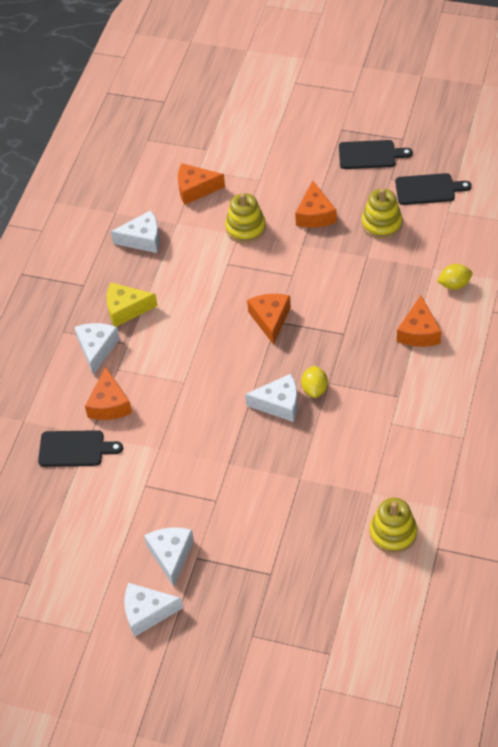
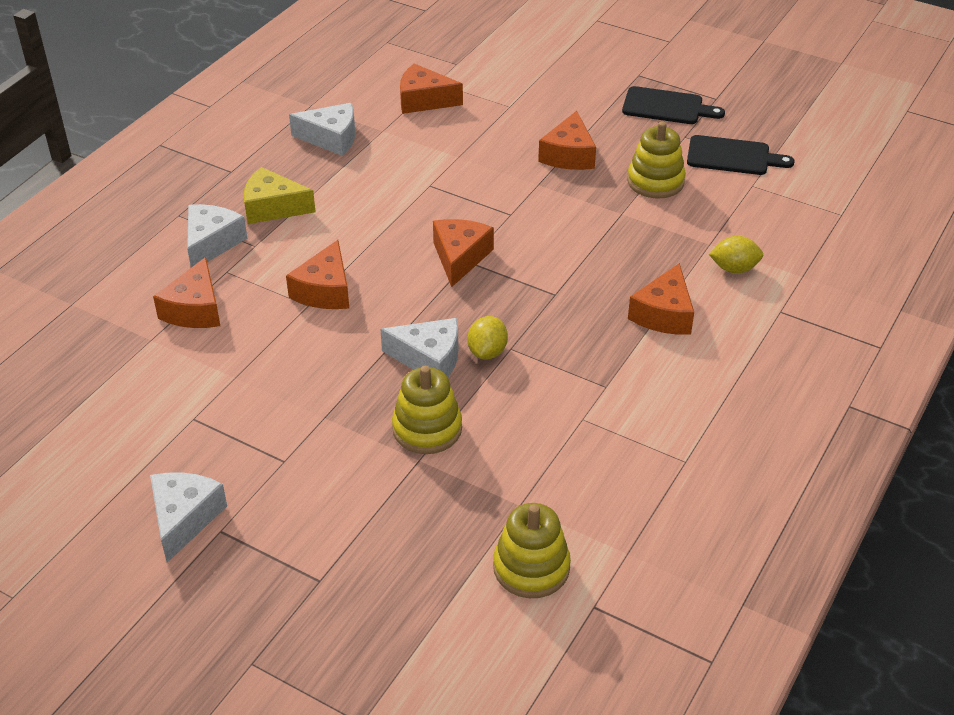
camera: 10 degrees right, 10 degrees down
black cutting board [38,430,123,467] -> none
white cheese [124,583,183,637] -> none
yellow stacking toy [225,193,266,243] -> yellow stacking toy moved to [392,366,462,454]
none -> orange cheese [286,240,349,309]

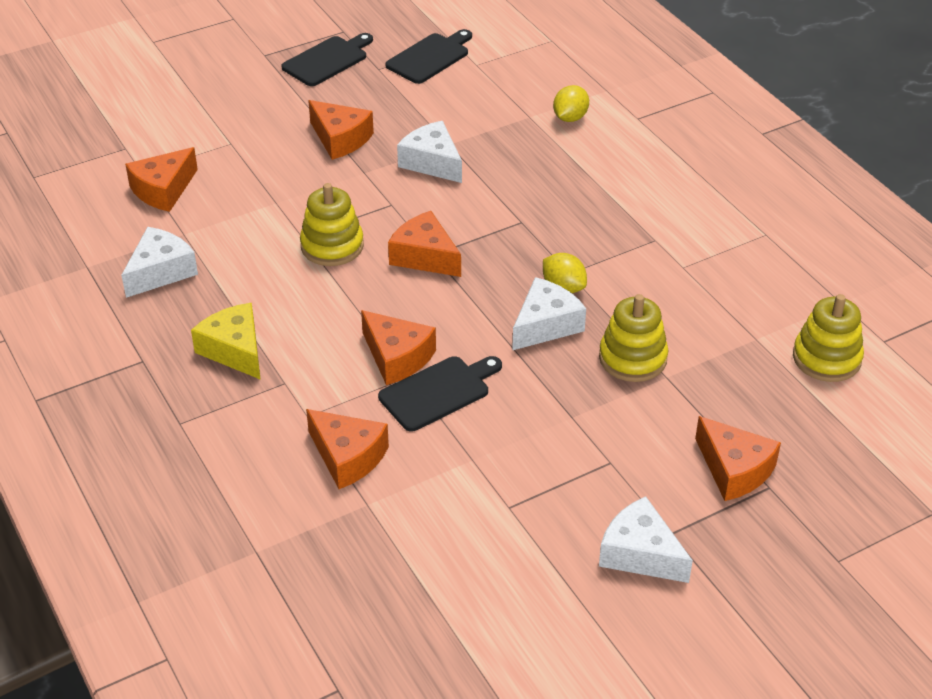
camera: 60 degrees left, 0 degrees up
white cheese [187,204,248,267] -> white cheese moved to [397,121,462,183]
yellow cheese [244,167,316,224] -> yellow cheese turned 105 degrees clockwise [191,303,261,380]
yellow stacking toy [627,121,686,199] -> yellow stacking toy moved to [300,183,364,266]
orange cheese [628,263,694,335] -> orange cheese moved to [695,416,781,501]
none -> black cutting board [378,356,502,432]

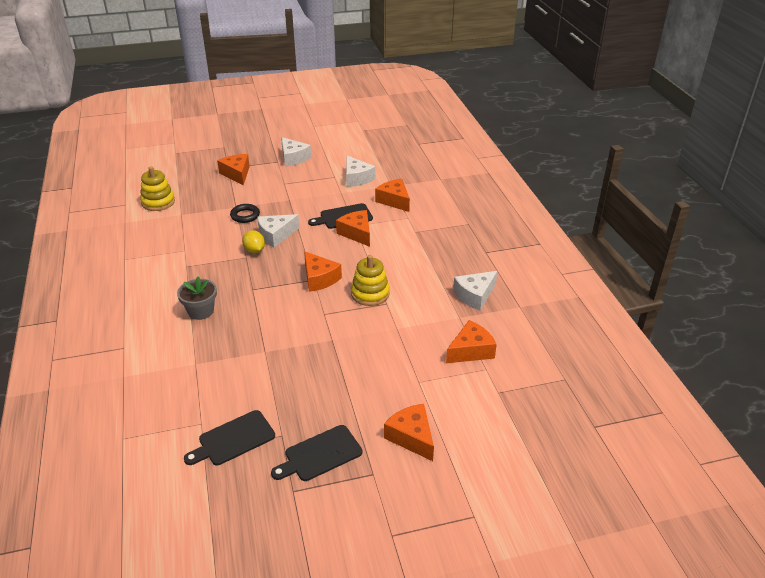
camera: 165 degrees left, 5 degrees down
yellow cheese [191,303,261,380] -> none
orange cheese [308,100,374,160] -> orange cheese moved to [384,404,434,461]
white cheese [397,121,462,183] -> white cheese moved to [346,156,375,187]
yellow lemon [553,85,589,122] -> none
yellow stacking toy [599,294,668,382] -> black ring [230,204,260,223]
none -> grey flower pot [177,277,217,320]

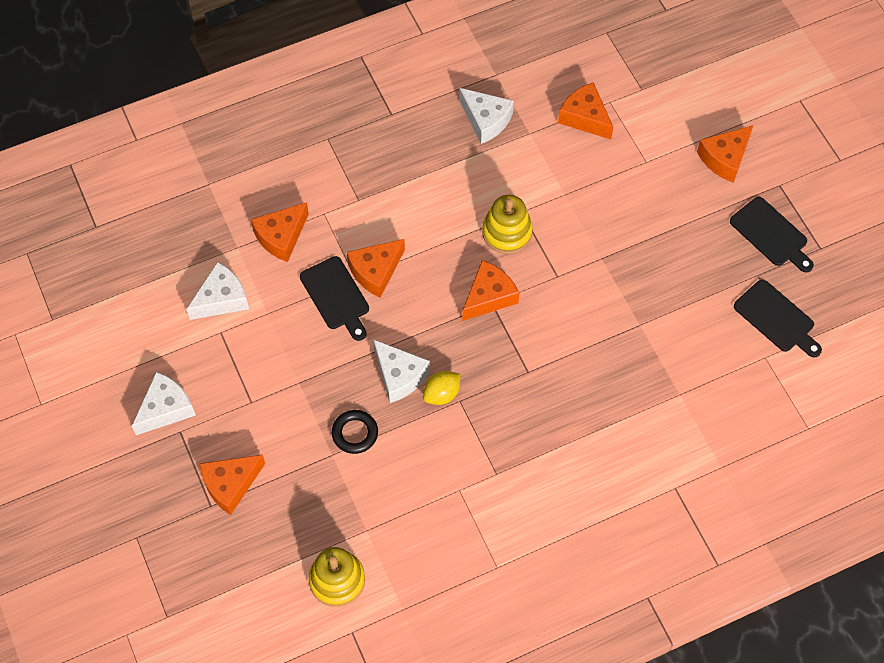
camera: 100 degrees left, 25 degrees up
grey flower pot [177,277,217,320] -> none

